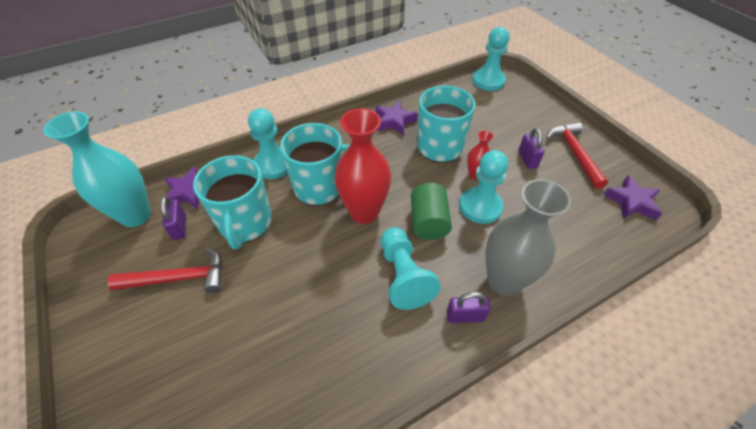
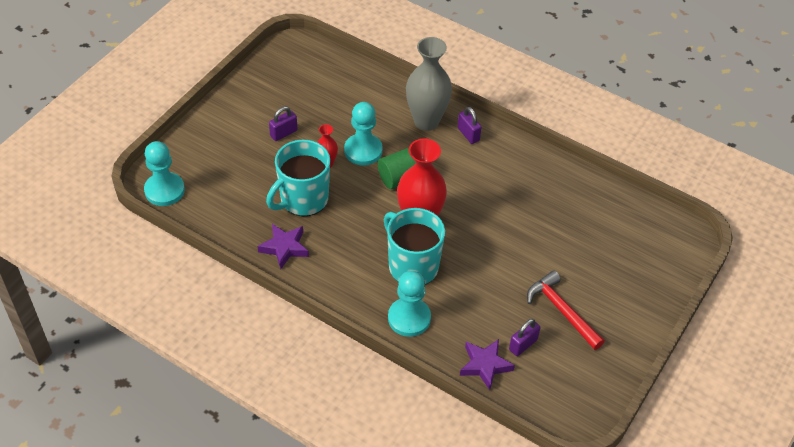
camera: 120 degrees left, 0 degrees up
turquoise vase [43,111,151,227] -> none
turquoise mug [193,155,272,249] -> none
turquoise pawn [381,227,441,310] -> none
red hammer [546,122,608,189] -> none
purple star [604,175,662,220] -> none

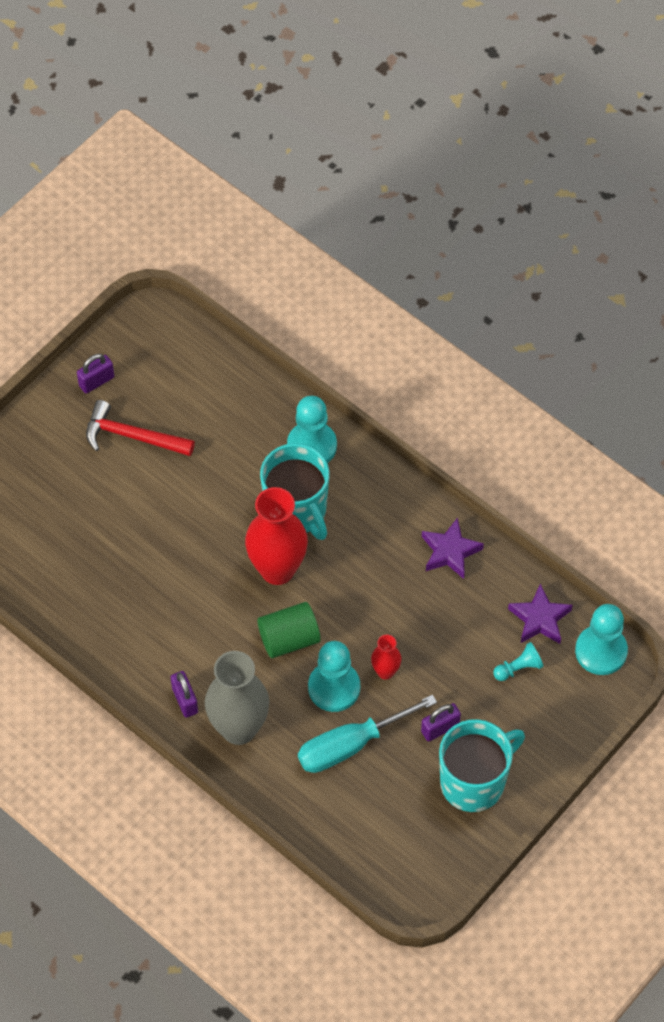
camera: 170 degrees left, 10 degrees up
turquoise mug [266,140,330,216] -> turquoise mug moved to [439,719,525,812]
purple star [460,339,515,390] -> purple star moved to [508,583,573,644]
purple padlock [509,319,541,356] -> purple padlock moved to [77,354,114,393]
red hammer [527,270,605,350] -> red hammer turned 135 degrees clockwise [86,400,195,456]
none -> turquoise screwdriver [298,695,437,773]
none -> turquoise pawn [493,642,544,681]

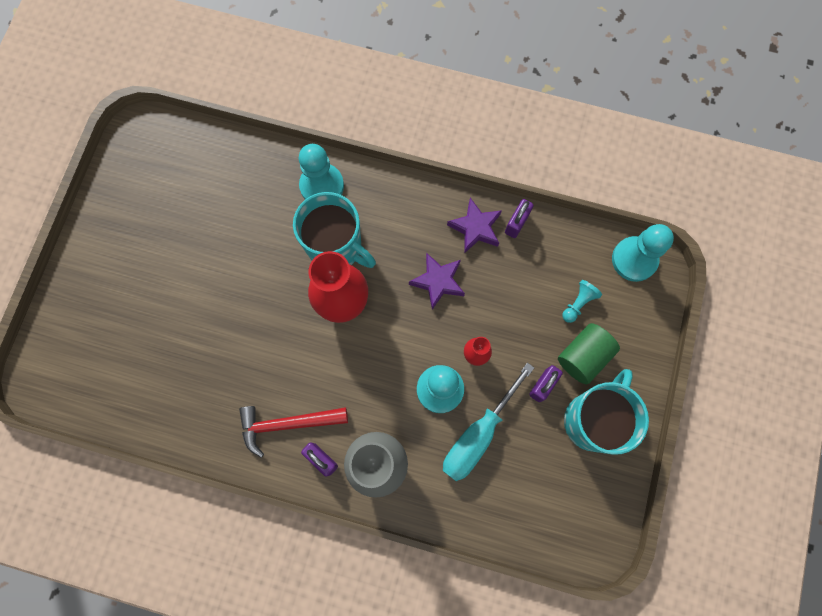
camera: 25 degrees left, 15 degrees up
purple padlock [77,354,114,393] -> purple padlock moved to [505,199,534,238]
red hammer [86,400,195,456] -> red hammer moved to [239,406,348,458]
green cylinder [257,602,321,658] -> green cylinder moved to [558,323,620,385]
purple star [508,583,573,644] -> purple star moved to [409,253,465,310]

